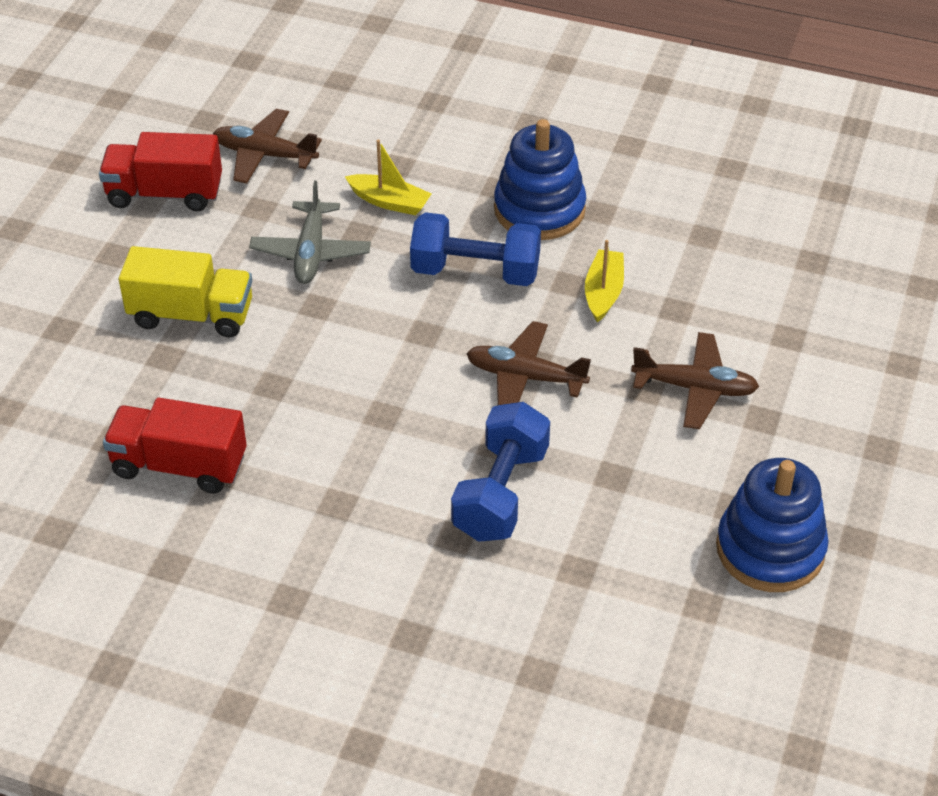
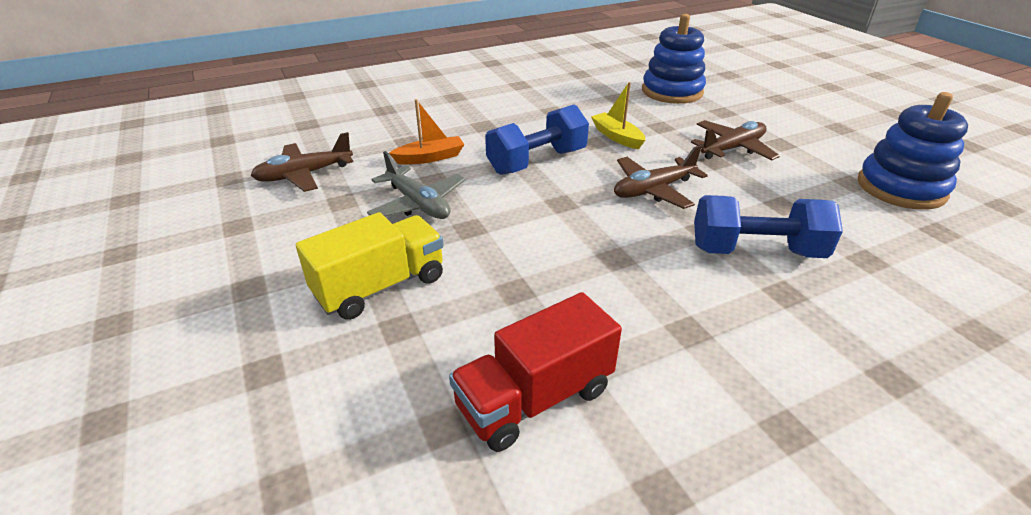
camera: 45 degrees left, 10 degrees down
red truck [99,132,222,211] -> none
yellow boat [345,139,432,215] -> orange boat [389,99,465,165]
blue dumbbell [451,402,550,542] -> blue dumbbell turned 60 degrees counterclockwise [694,195,843,258]
blue stacking toy [494,119,586,240] -> blue stacking toy moved to [642,14,706,104]

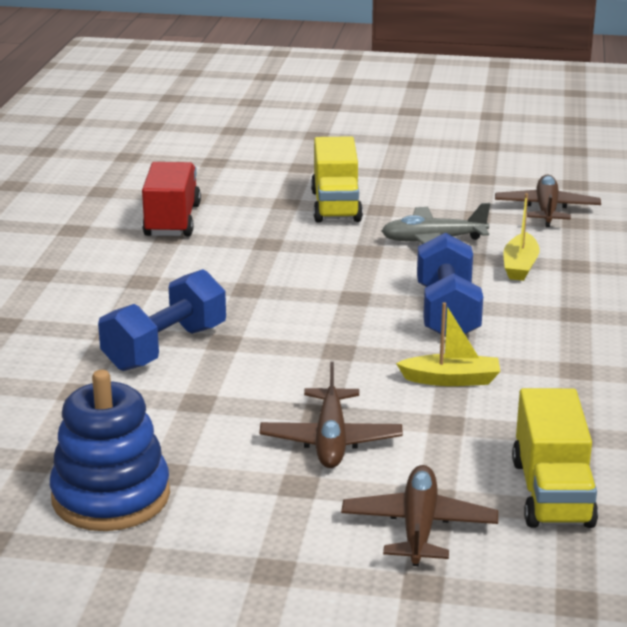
camera: 125 degrees right, 10 degrees down
orange boat [389,99,465,165] -> yellow boat [503,193,539,281]
brown plane [614,146,708,209] -> brown plane moved to [341,465,498,566]
blue stacking toy [642,14,706,104] -> yellow truck [512,388,598,528]

